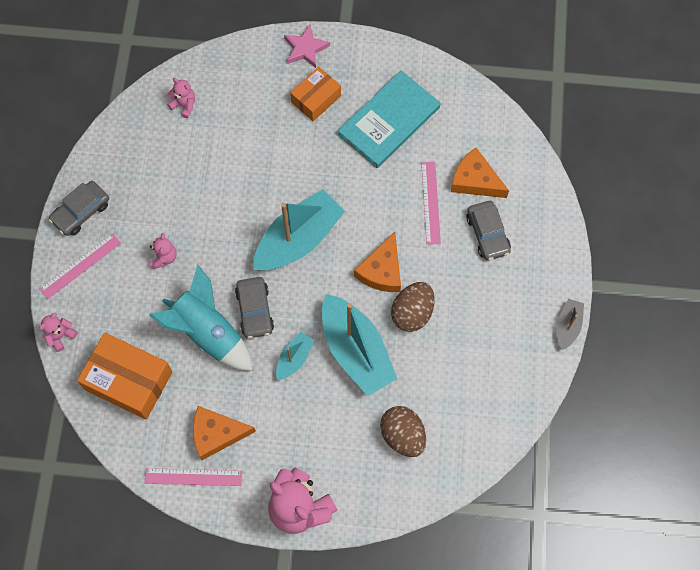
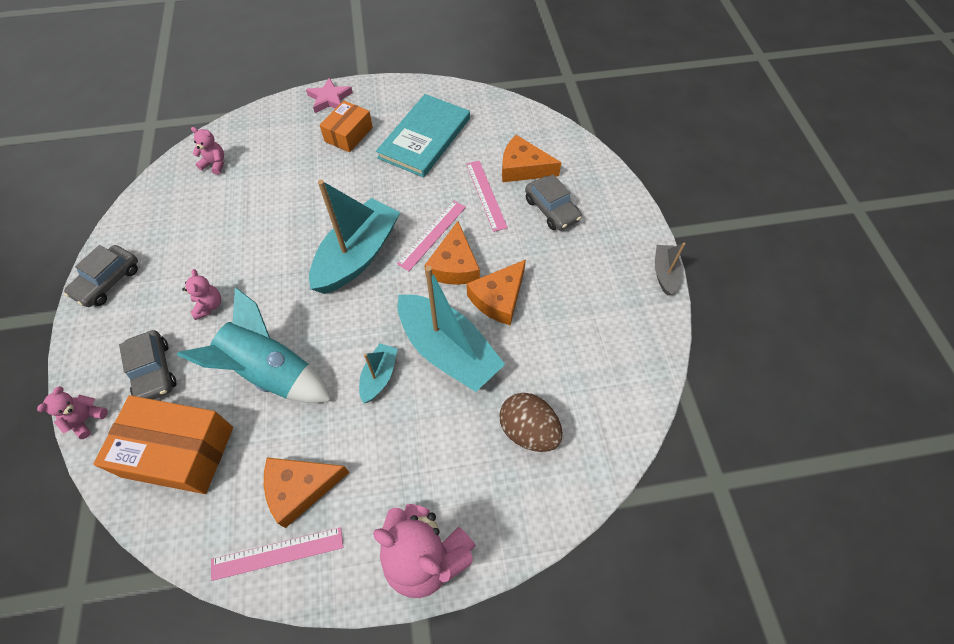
camera: 15 degrees left, 10 degrees down
pink ruler [40,233,121,299] -> pink ruler moved to [397,201,466,271]
grey car [235,277,274,338] -> grey car moved to [119,330,176,399]
brown egg [391,282,434,332] -> orange cheese [467,260,526,325]

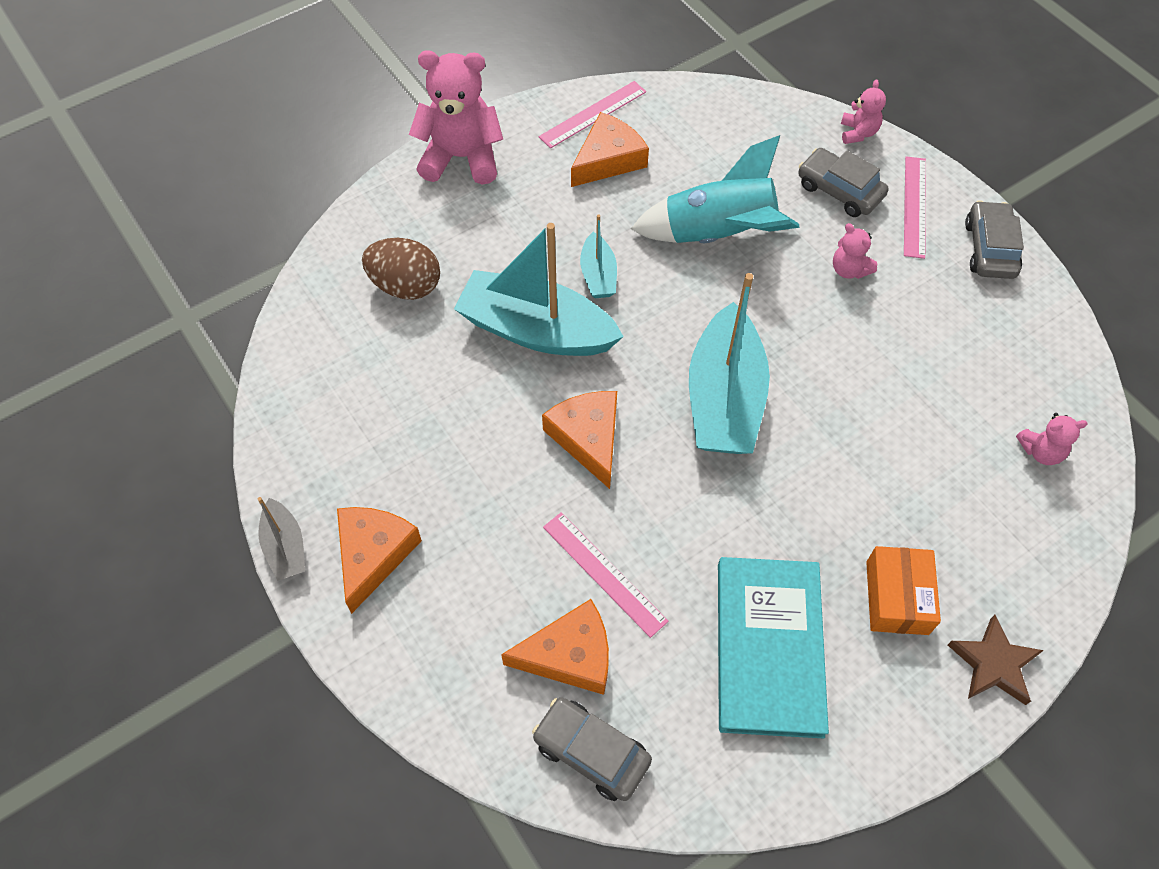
camera: 155 degrees right, 0 degrees up
orange box [93,395,233,494] -> none
pink star [306,77,353,113] -> brown star [948,615,1044,705]
pink ruler [397,201,466,271] -> pink ruler moved to [904,156,926,259]
orange cheese [467,260,526,325] -> orange cheese moved to [337,507,422,614]
grey car [525,174,582,230] -> grey car moved to [532,697,652,801]

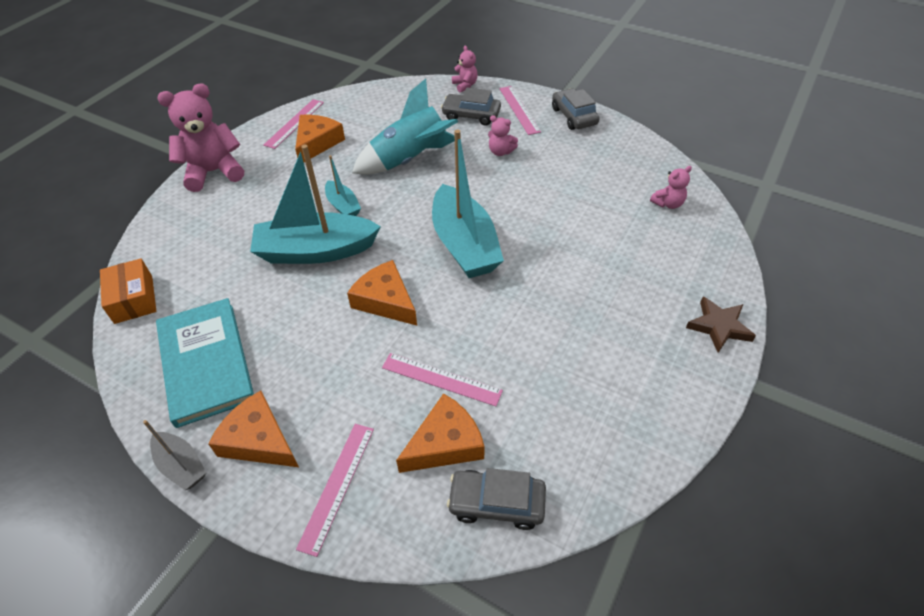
camera: 25 degrees left, 10 degrees down
orange cheese [337,507,422,614] -> orange cheese turned 45 degrees counterclockwise [208,391,299,467]
brown egg [362,238,440,300] -> none
turquoise book [718,557,829,739] -> turquoise book moved to [156,298,254,428]
orange box [866,546,941,635] -> orange box moved to [100,259,156,324]
none -> pink ruler [296,424,374,557]

